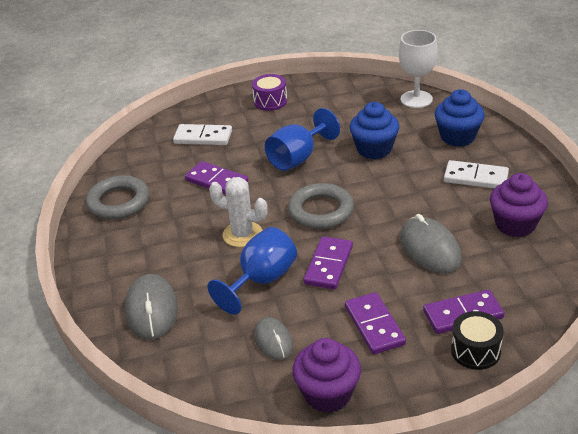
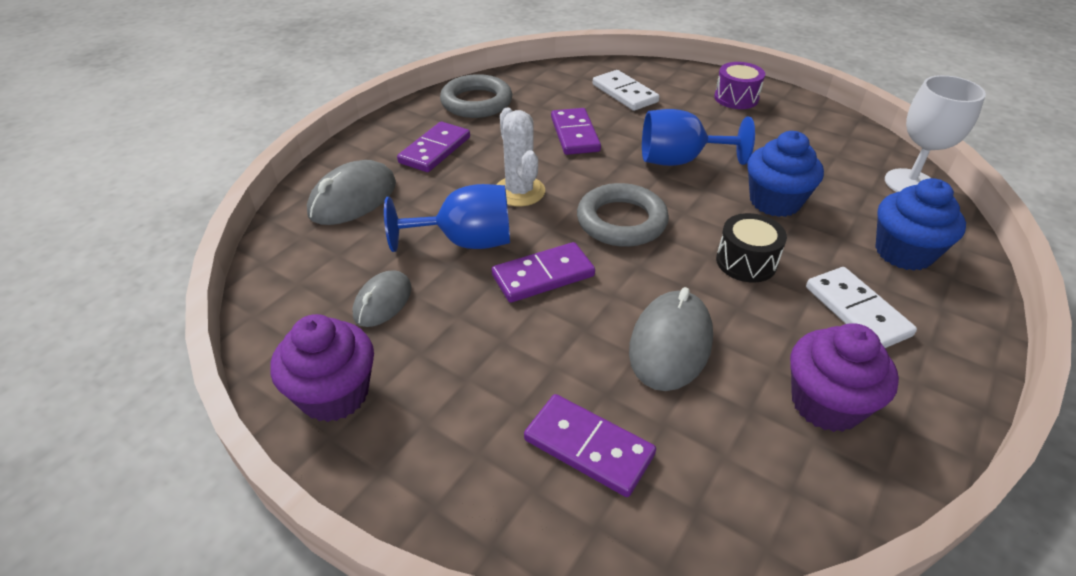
camera: 45 degrees right, 5 degrees up
purple domino [345,292,406,354] -> purple domino moved to [397,122,470,172]
black drum [451,311,504,370] -> black drum moved to [716,213,787,283]

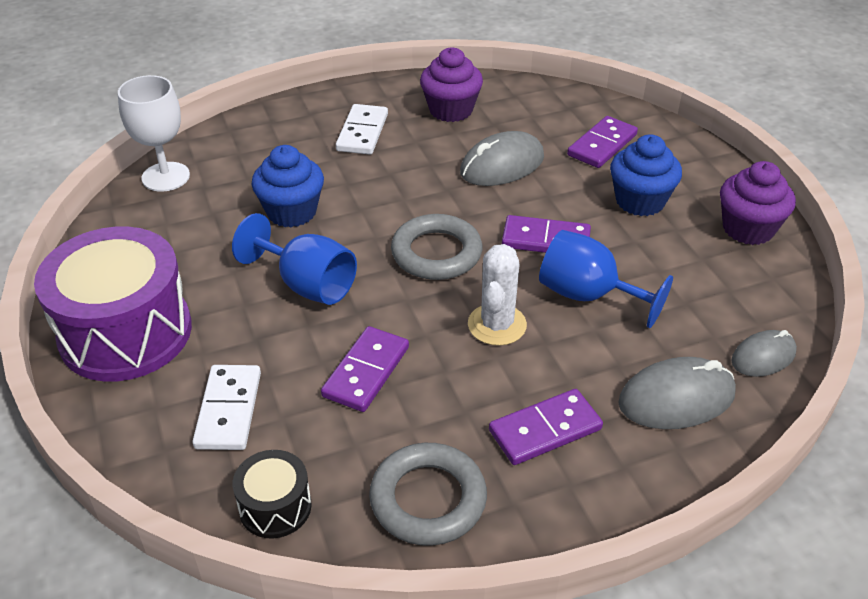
camera: 145 degrees left, 0 degrees up
grey mouse [353,270,412,327] -> grey mouse moved to [731,330,797,377]
purple domino [524,394,656,497] -> purple domino turned 60 degrees clockwise [567,116,638,168]
purple drum [714,62,765,109] -> purple drum [34,227,192,382], size x2.13
black drum [716,213,787,283] -> black drum moved to [233,450,312,539]
blue cupcake [875,178,966,271] -> blue cupcake moved to [610,134,682,216]

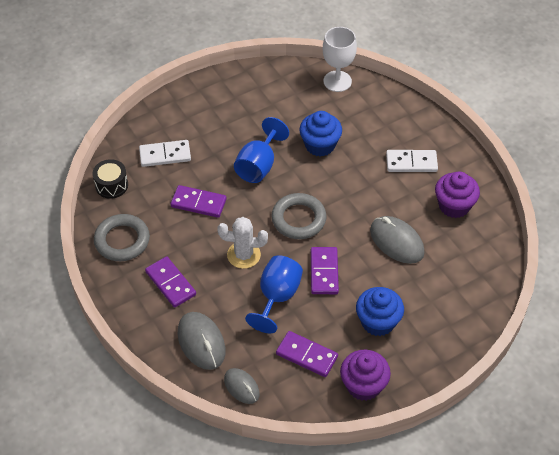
camera: 80 degrees right, 10 degrees up
purple drum [34,227,192,382] -> none
purple domino [567,116,638,168] -> purple domino moved to [276,331,338,377]

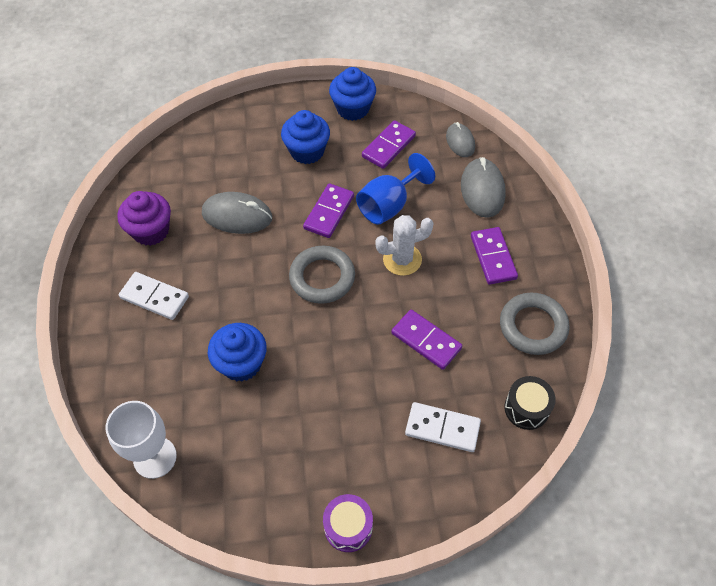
camera: 155 degrees left, 5 degrees up
white cactus [217,217,268,269] -> white cactus turned 45 degrees counterclockwise [375,215,434,276]
blue goblet [234,117,289,183] -> none
purple domino [276,331,338,377] -> purple domino turned 75 degrees clockwise [362,120,416,169]
purple cupcake [340,350,391,401] -> blue cupcake [329,67,376,121]
grey mouse [370,216,425,264] -> grey mouse turned 60 degrees counterclockwise [202,192,272,234]
none -> purple drum [323,494,373,552]

